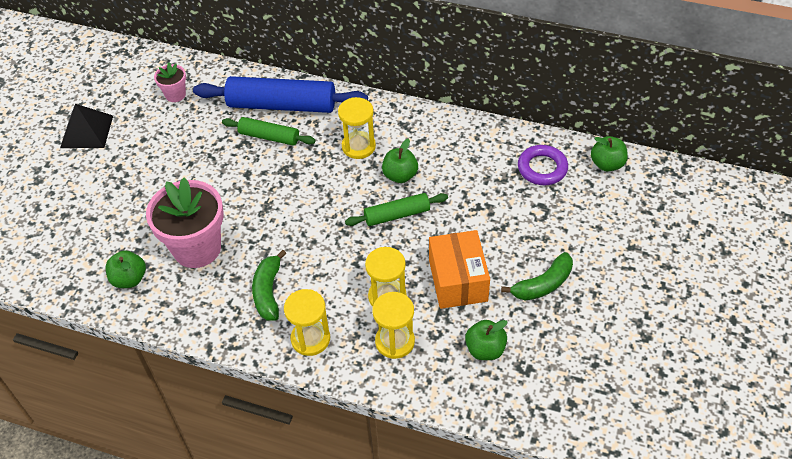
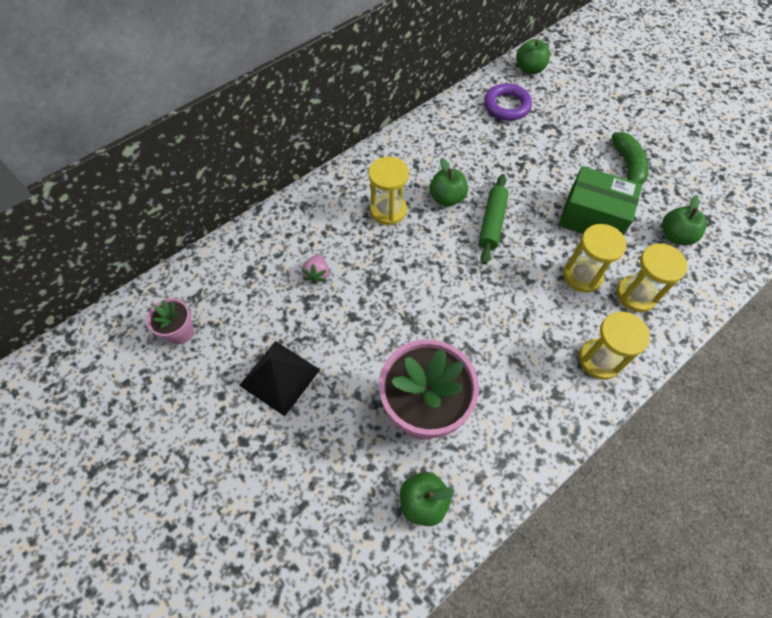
camera: 60 degrees left, 10 degrees up
black pyramid [60,104,113,148] -> black pyramid moved to [239,341,320,416]
blue rolling pin [193,76,368,113] -> none
green rolling pin [222,117,316,146] -> pink strawberry [301,254,329,285]
green banana [252,250,287,321] -> none
orange box [429,230,490,309] -> green box [559,166,642,235]

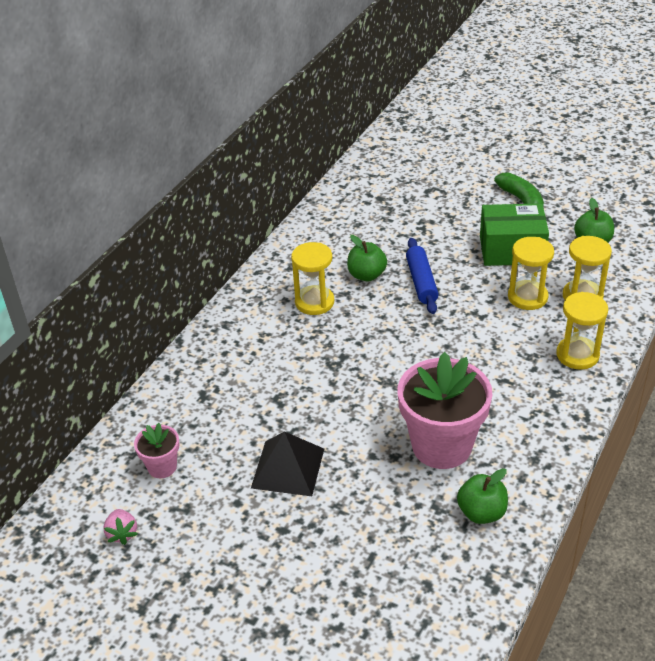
camera: 20 degrees left, 20 degrees down
pink strawberry [301,254,329,285] -> pink strawberry moved to [104,509,138,545]
green rolling pin [479,174,509,264] -> blue rolling pin [406,238,439,314]
purple ring [484,83,532,121] -> none
green apple [516,39,550,74] -> none

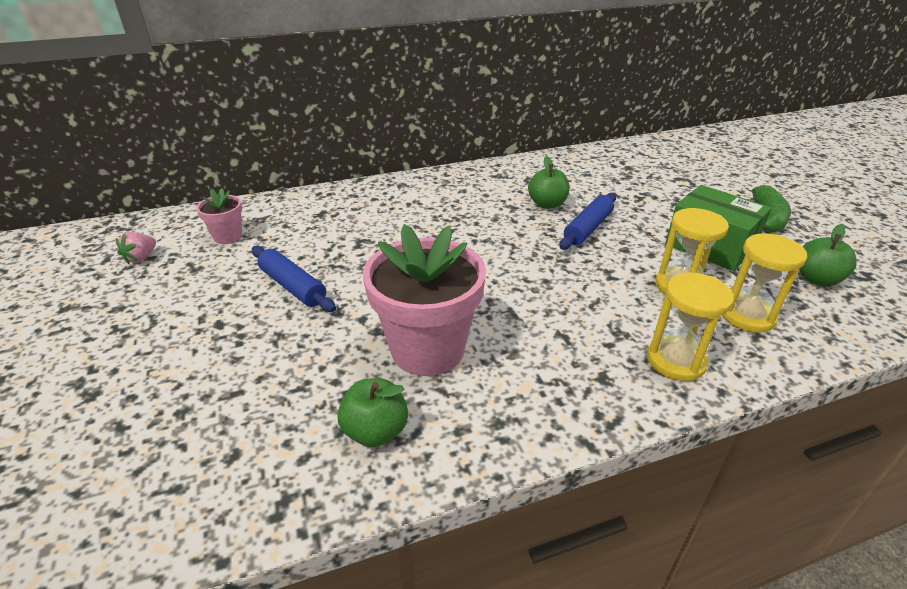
camera: 40 degrees right, 5 degrees down
black pyramid [251,431,324,496] -> blue rolling pin [252,246,336,312]
yellow hourglass [291,242,334,315] -> none

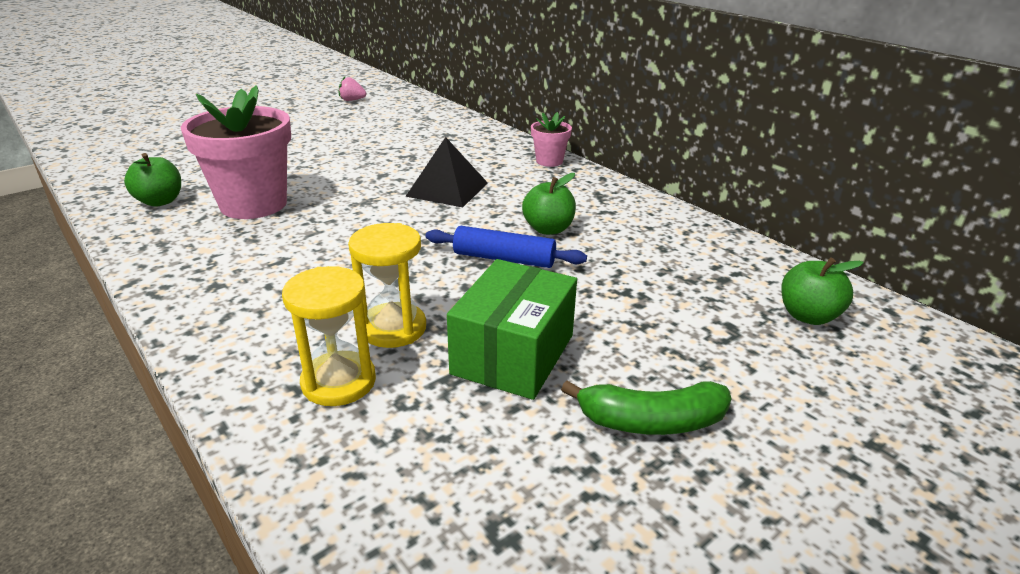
camera: 70 degrees right, 5 degrees down
pink flower pot [196,188,242,244] -> pink flower pot moved to [531,112,572,167]
blue rolling pin [252,246,336,312] -> none
yellow hourglass [647,272,734,381] -> none
green apple [799,224,857,287] -> green apple moved to [781,257,864,325]
none -> black pyramid [405,137,488,207]

